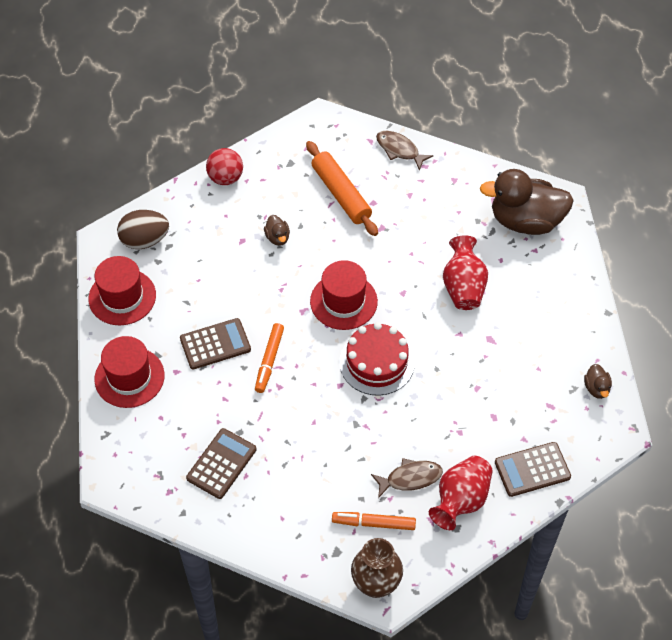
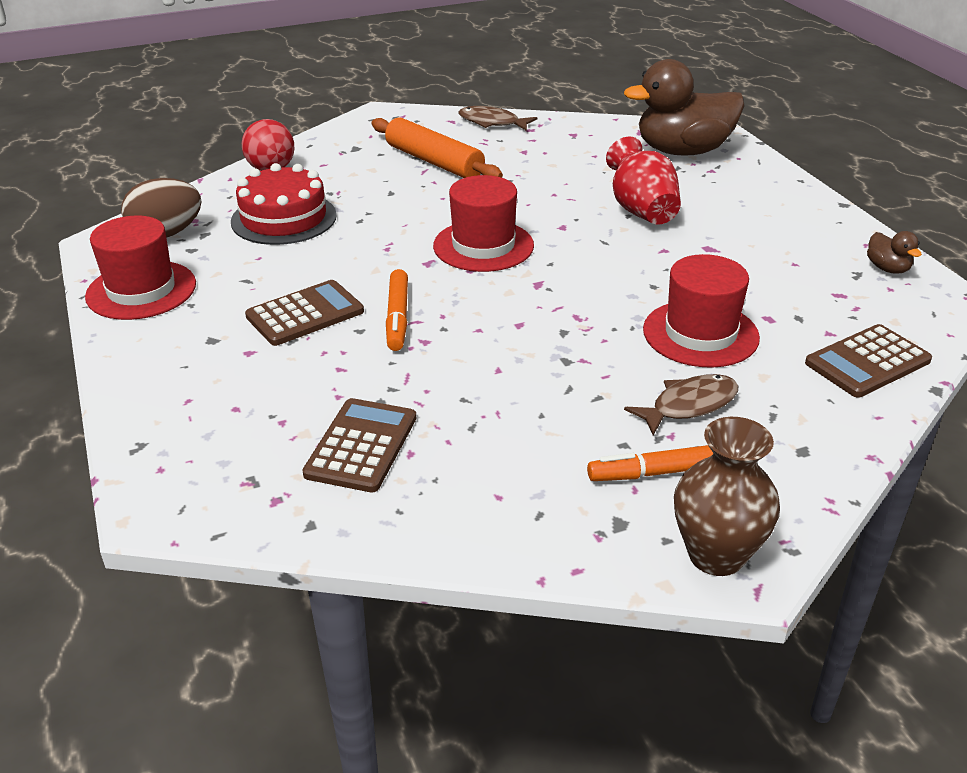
camera: 15 degrees left, 20 degrees down
red hat [94,336,165,408] -> red hat moved to [643,254,760,368]
brown duck [264,215,290,246] -> none
red cake [339,322,415,396] -> red cake moved to [231,163,337,245]
red vase [429,456,493,530] -> none

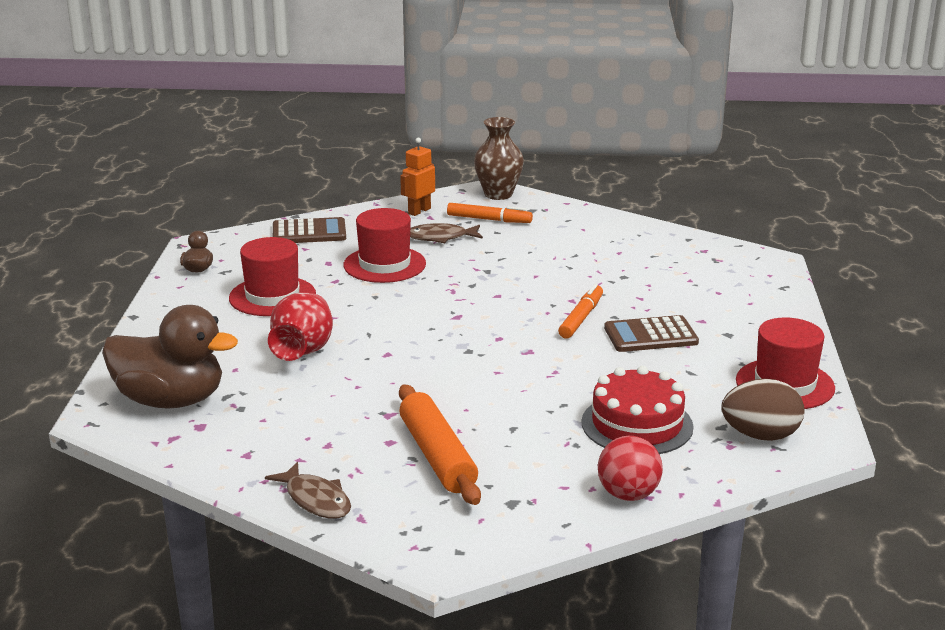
camera: 155 degrees left, 10 degrees down
brown calculator [302,398,416,493] -> none
red hat [433,175,534,272] -> red hat moved to [229,237,316,316]
none -> orange robot [400,137,435,216]

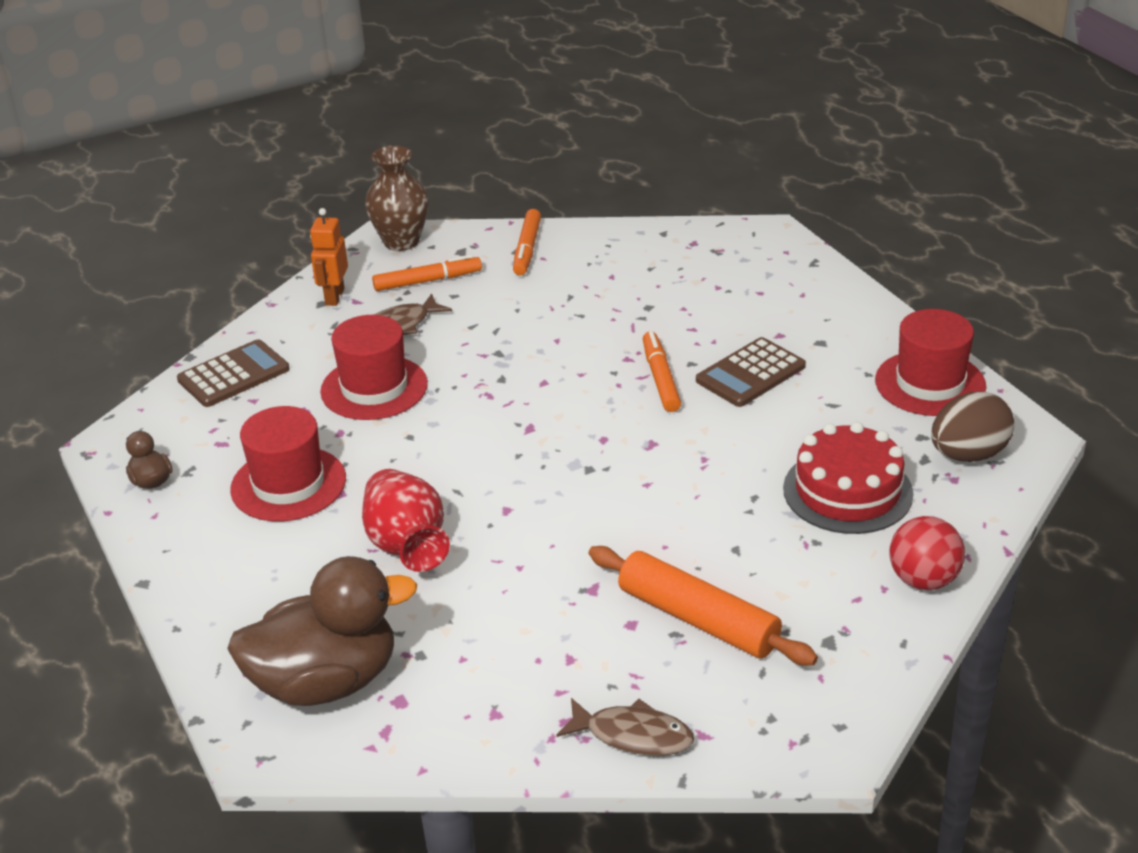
camera: 30 degrees left, 10 degrees up
none -> orange marker [513,209,541,275]

